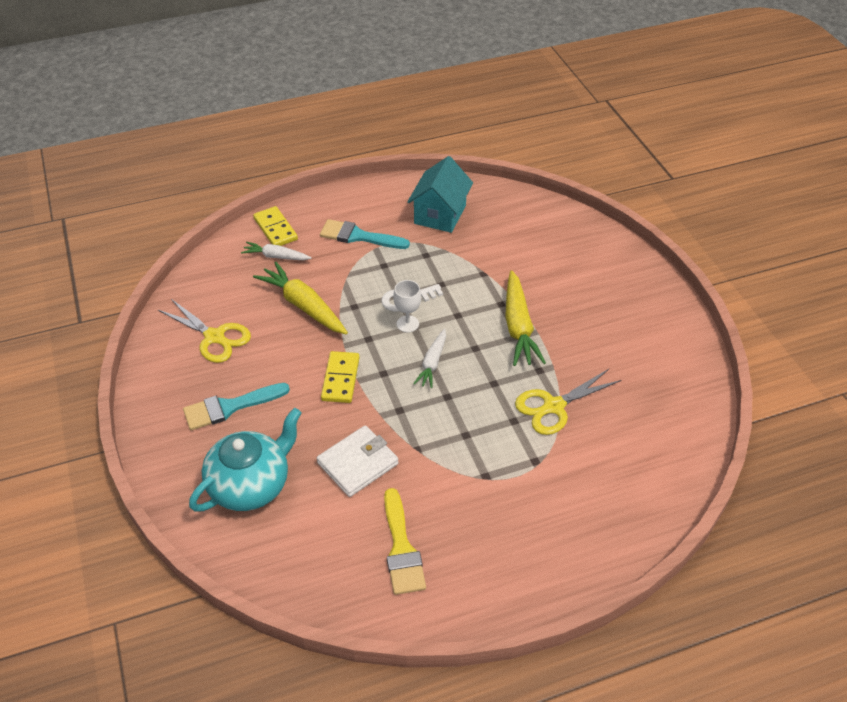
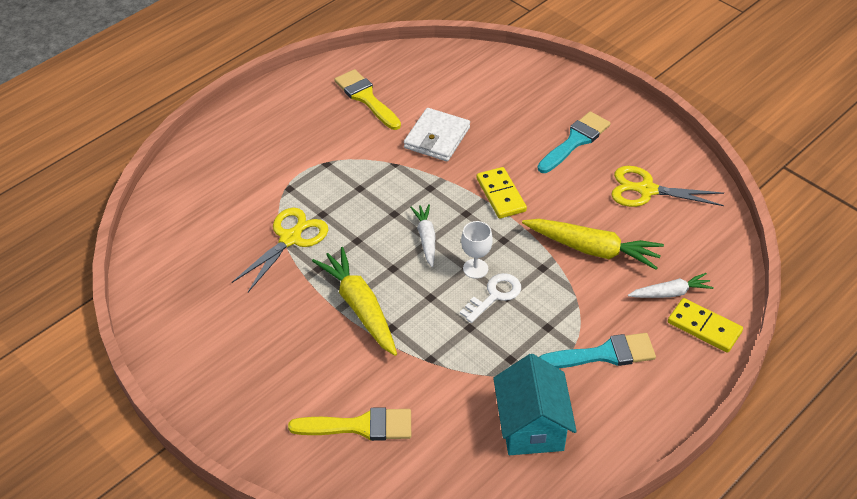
camera: 155 degrees right, 0 degrees up
turquoise teapot [189,408,301,512] -> none
none -> yellow brush [288,407,411,441]

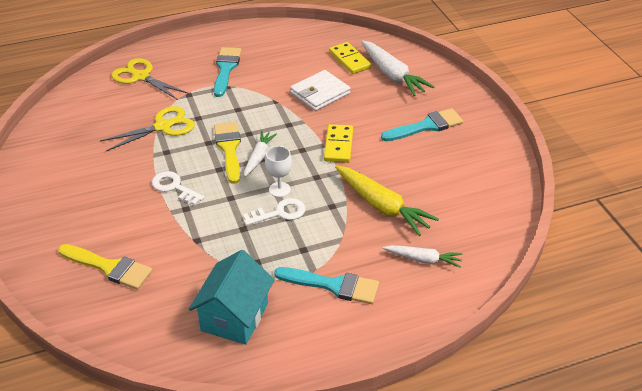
camera: 25 degrees right, 5 degrees down
yellow carrot [312,247,397,356] -> white key [152,171,205,206]
yellow brush [334,69,401,130] -> yellow brush moved to [214,122,241,184]
yellow scissors [611,166,724,207] -> yellow scissors moved to [111,58,189,100]
yellow domino [668,298,743,352] -> yellow domino moved to [329,42,371,74]
none -> turquoise brush [214,47,242,97]
none -> white carrot [361,40,434,96]

